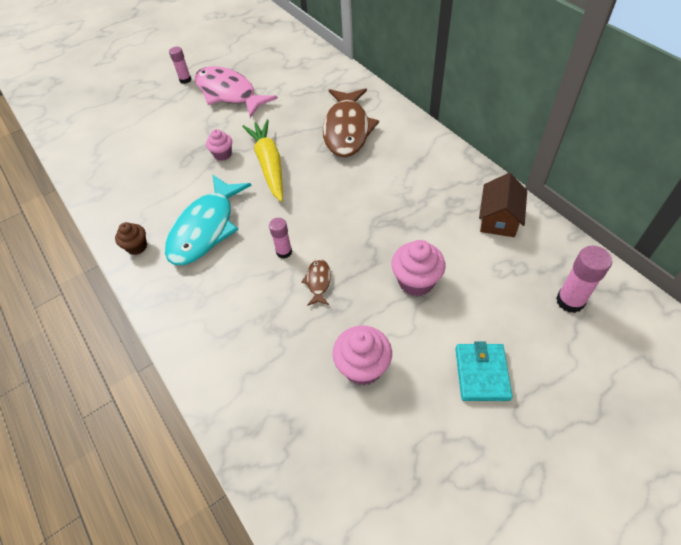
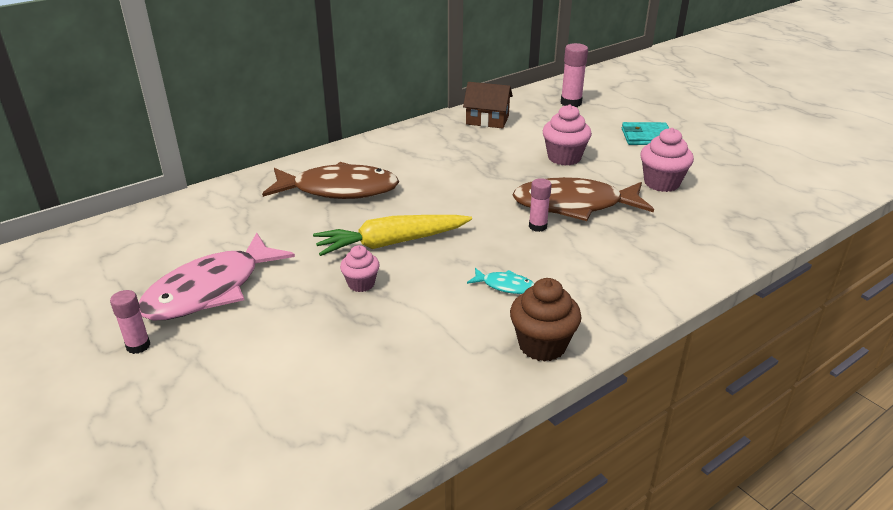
camera: 95 degrees left, 20 degrees down
brown cupcake [115,222,147,255] -> brown cupcake [510,278,582,362], size x1.60
turquoise fish [165,174,252,265] -> turquoise fish [467,268,534,294], size x0.42
brown fish [301,259,331,306] -> brown fish [512,177,654,221], size x2.36

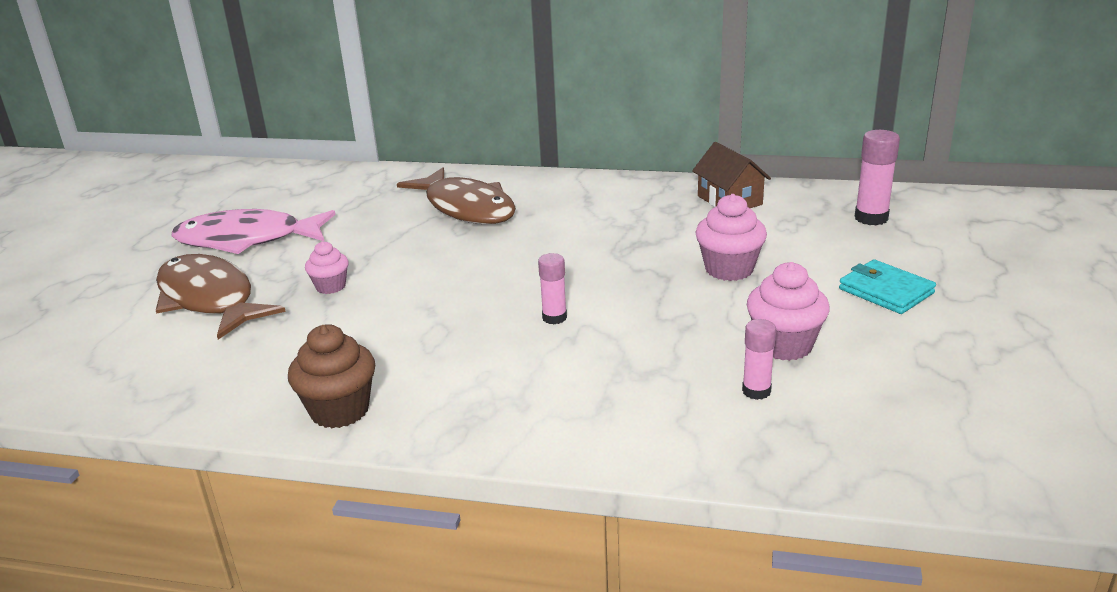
camera: 50 degrees right, 5 degrees down
pink glue stick [110,290,150,354] -> pink glue stick moved to [742,319,776,400]
yellow carrot [313,215,472,256] -> none
turquoise fish [467,268,534,294] -> none
brown fish [512,177,654,221] -> brown fish moved to [156,254,286,340]

